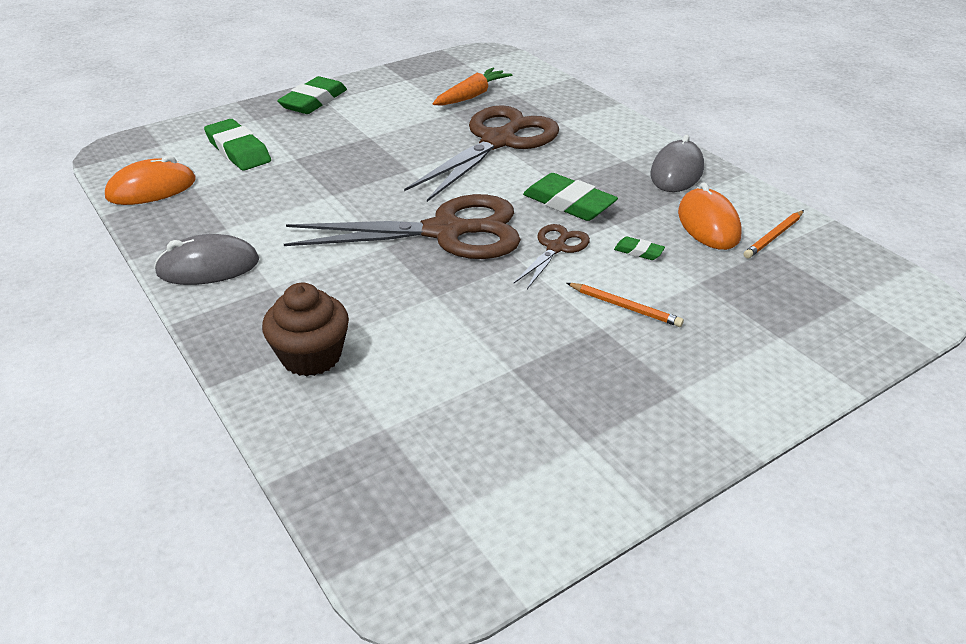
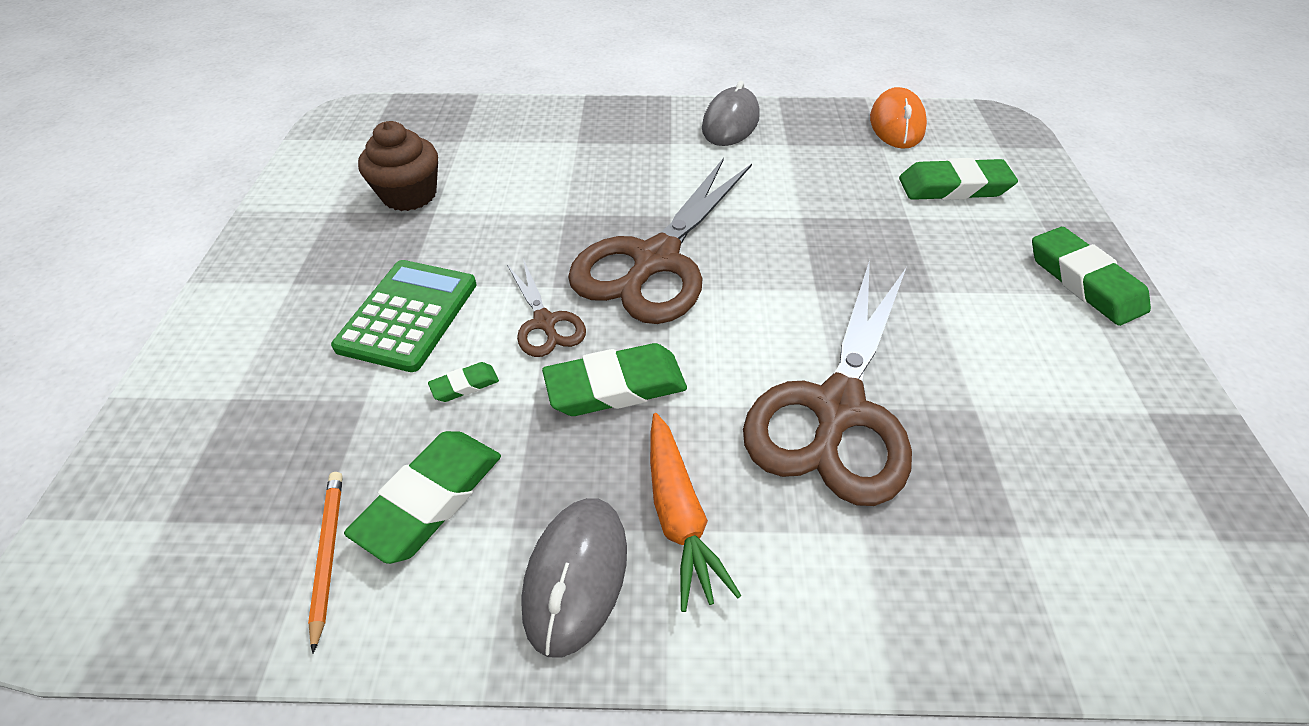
camera: 125 degrees right, 10 degrees up
brown cupcake [262,283,349,376] -> brown cupcake moved to [358,121,438,211]
brown scissors [404,105,559,202] -> brown scissors turned 45 degrees clockwise [743,260,912,506]
orange carrot [433,67,512,106] -> orange carrot moved to [650,413,742,612]
orange pencil [567,283,684,327] -> green calculator [331,260,477,372]
grey mouse [650,135,704,192] -> grey mouse turned 45 degrees clockwise [521,498,627,658]
orange mouse [678,182,742,250] -> green eraser [344,431,501,564]

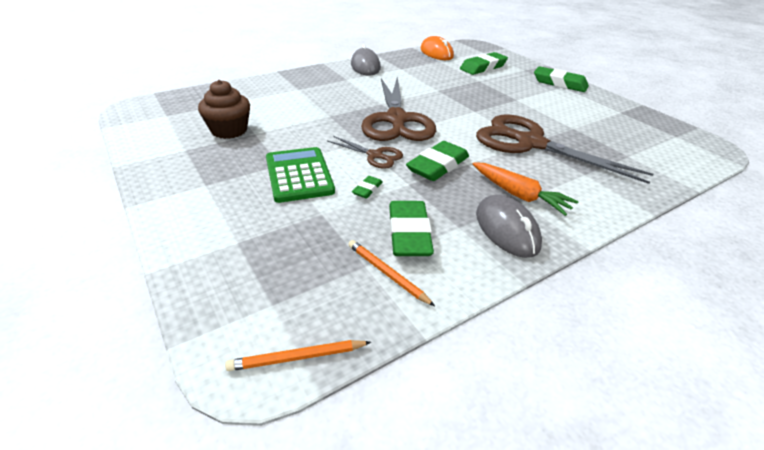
camera: 35 degrees left, 10 degrees down
brown scissors [743,260,912,506] -> brown scissors turned 135 degrees clockwise [476,114,653,184]
none -> orange pencil [225,340,371,371]

